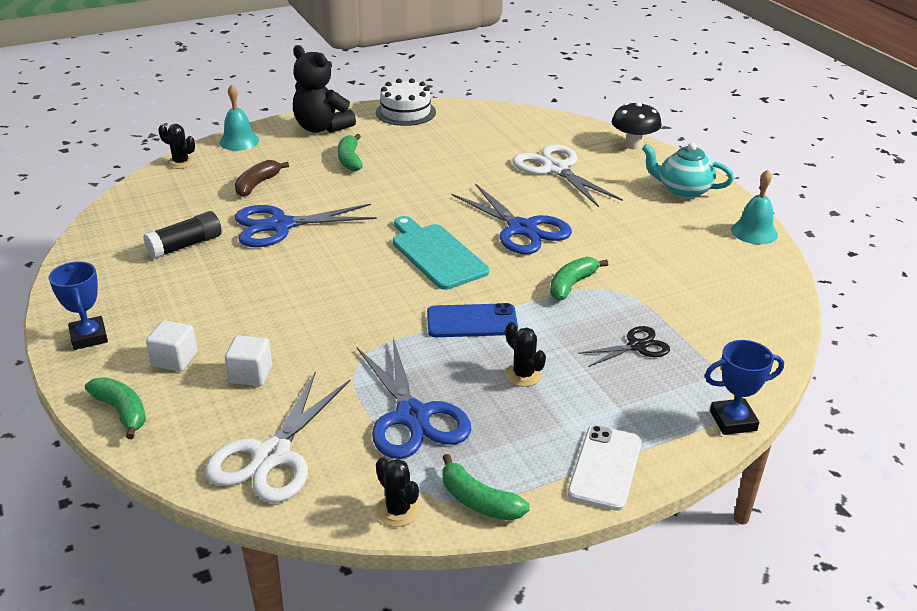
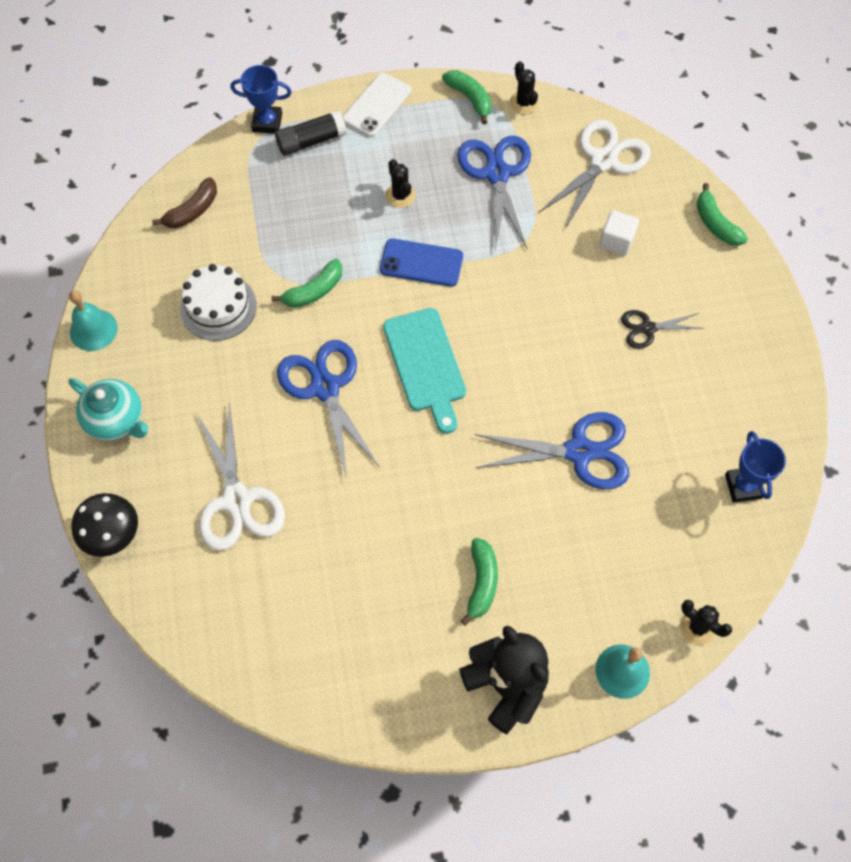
camera: 165 degrees left, 30 degrees up
blue trophy [49,261,108,350] -> blue trophy moved to [725,431,786,503]
black glue stick [143,211,222,259] -> black glue stick moved to [275,110,347,156]
white cube [146,320,197,372] -> none
brown banana [235,160,289,197] -> brown banana moved to [152,177,217,228]
white cake [376,78,436,126] -> white cake moved to [180,264,257,341]
black scissors [578,326,670,367] -> black scissors moved to [621,310,704,349]

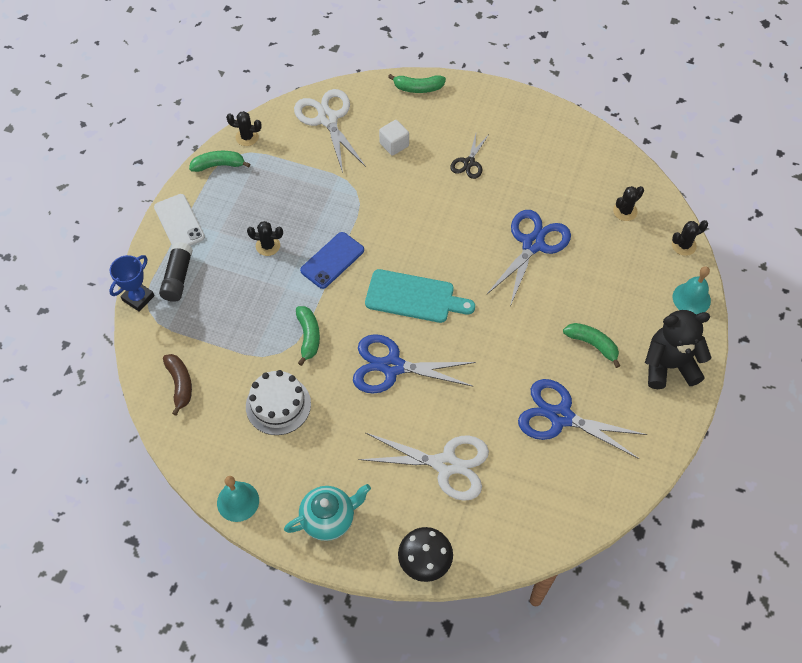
camera: 60 degrees left, 5 degrees down
blue scissors [457,136,531,252] -> blue scissors moved to [518,379,647,459]
blue trophy [725,431,786,503] -> none
none -> black cactus [613,186,644,221]

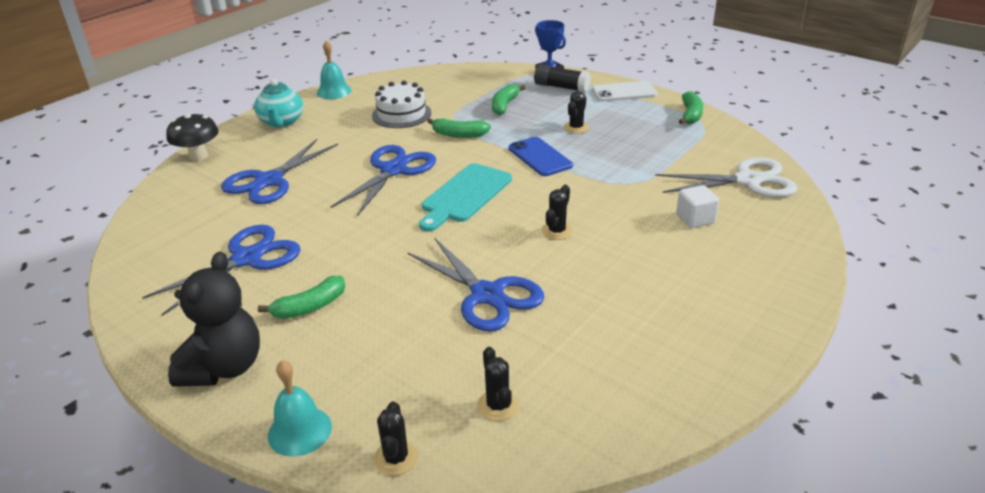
camera: 110 degrees right, 25 degrees down
brown banana [163,354,192,416] -> none
black cactus [226,111,262,146] -> black cactus moved to [542,185,573,240]
white scissors [358,433,489,501] -> blue scissors [221,139,338,204]
green banana [388,74,446,93] -> green banana moved to [492,84,525,115]
black scissors [450,134,488,179] -> none

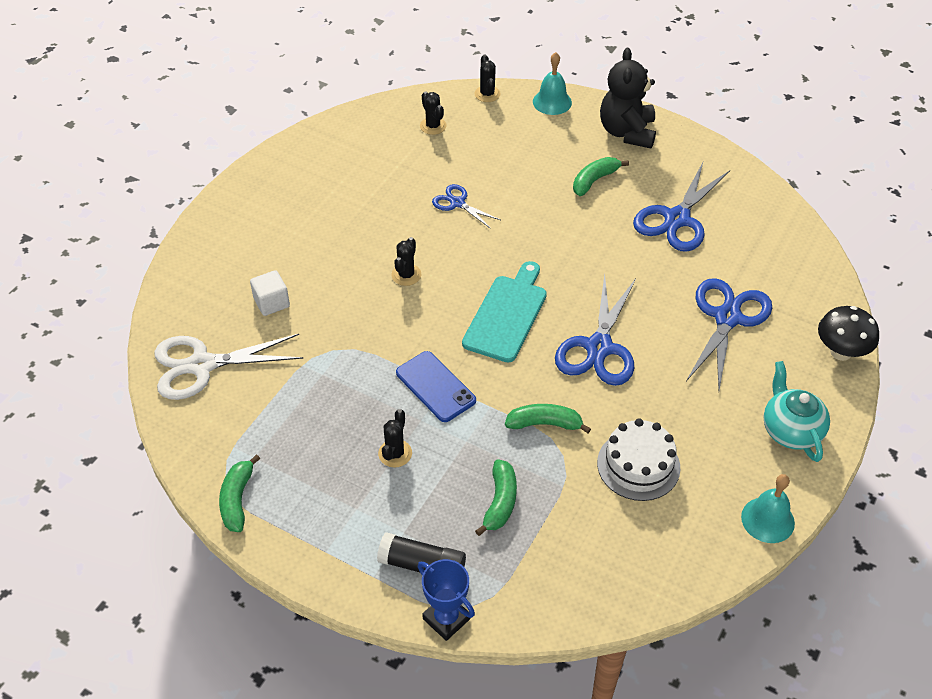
camera: 170 degrees right, 15 degrees up
blue scissors [407,237,544,332] -> blue scissors [432,184,500,229], size x0.55
white phone [592,81,657,102] -> none

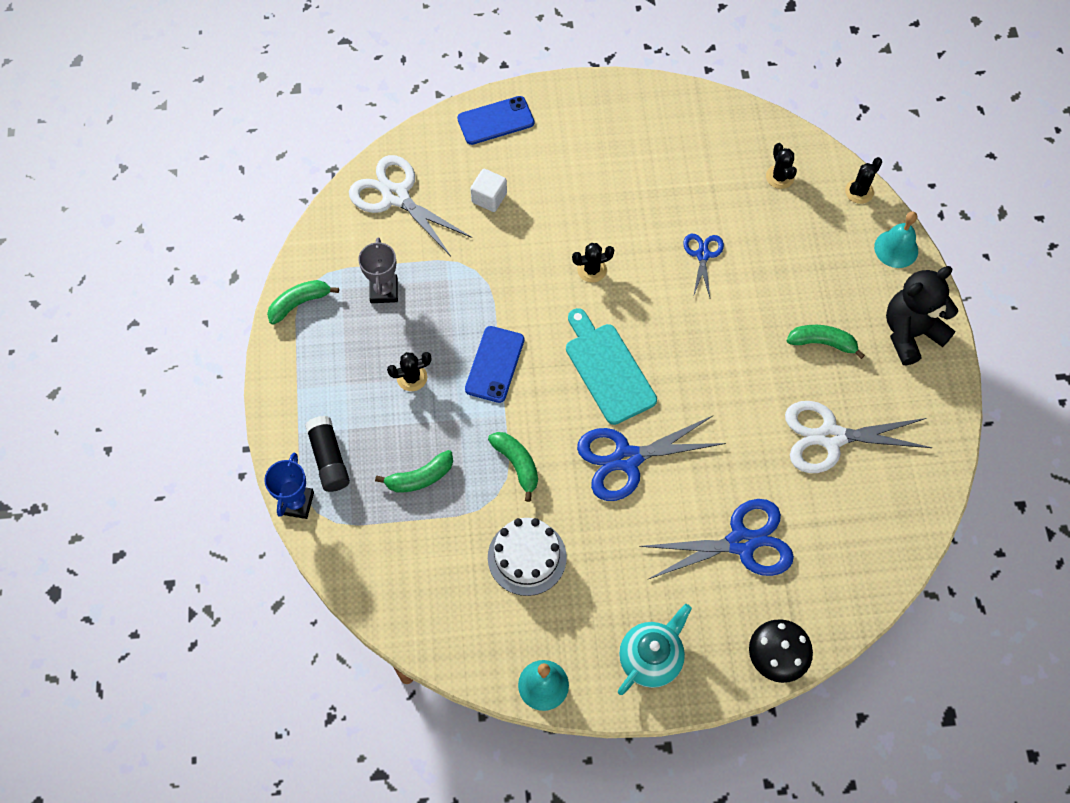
camera: 55 degrees right, 15 degrees up
black cactus [420,91,447,135] -> black cactus turned 45 degrees counterclockwise [766,143,797,189]
turquoise cutting board [462,261,547,363] -> turquoise cutting board turned 105 degrees counterclockwise [566,308,657,425]
blue scissors [633,162,730,252] -> white scissors [785,401,932,473]
none -> grey trophy [358,237,398,303]
none -> blue phone [457,96,534,145]

